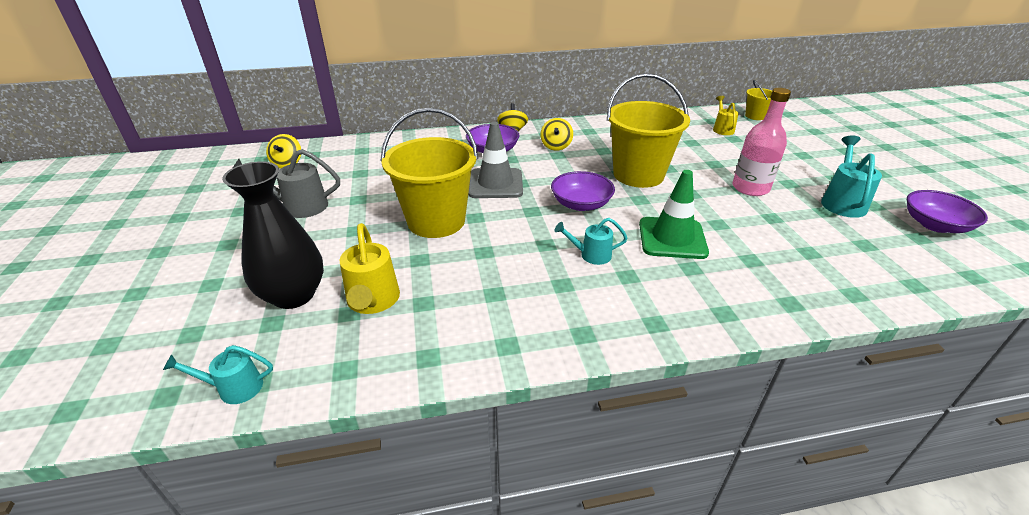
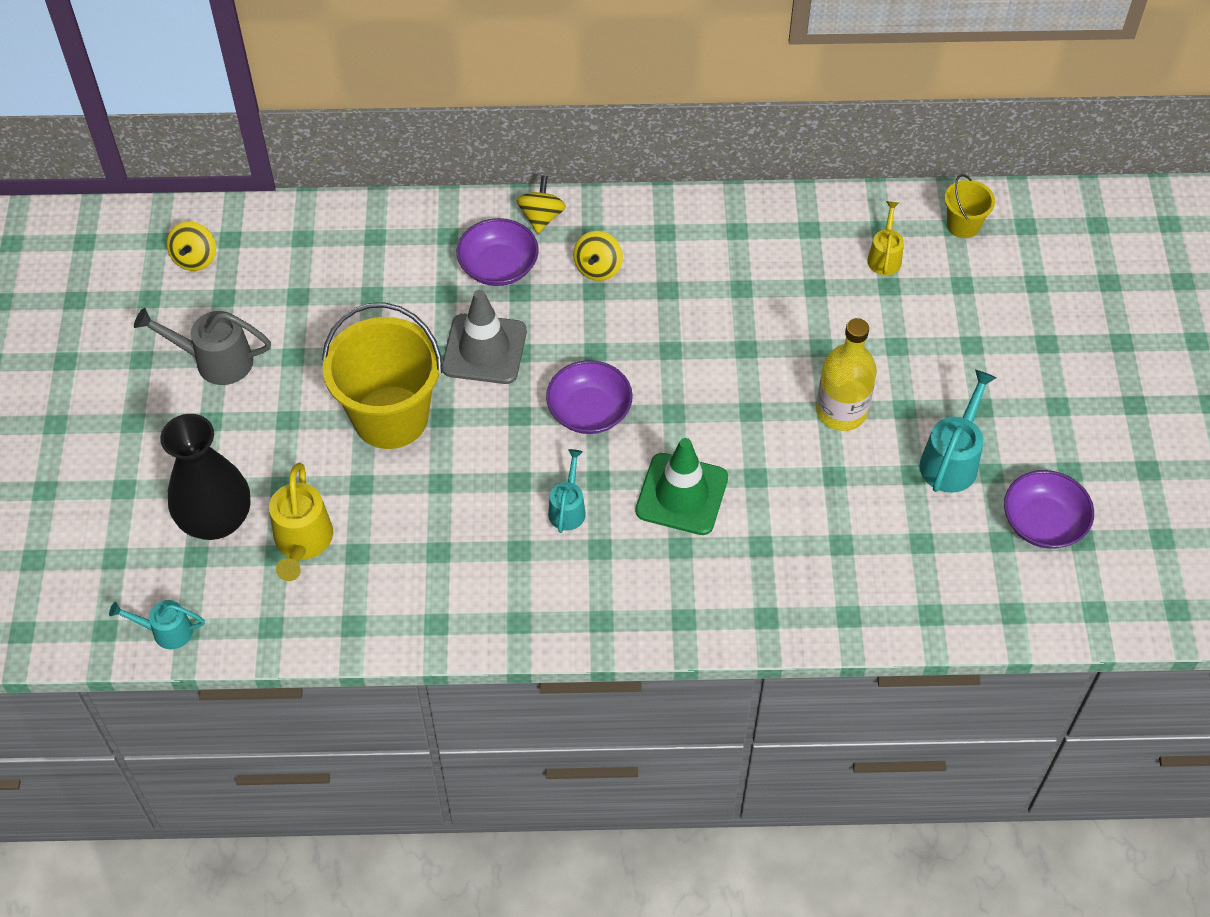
camera: 10 degrees right, 20 degrees up
turquoise watering can [554,218,628,265] -> turquoise watering can turned 90 degrees clockwise [548,449,586,533]
yellow bucket [607,73,690,188] -> none
pink bottle [732,88,791,196] -> yellow bottle [816,318,877,431]

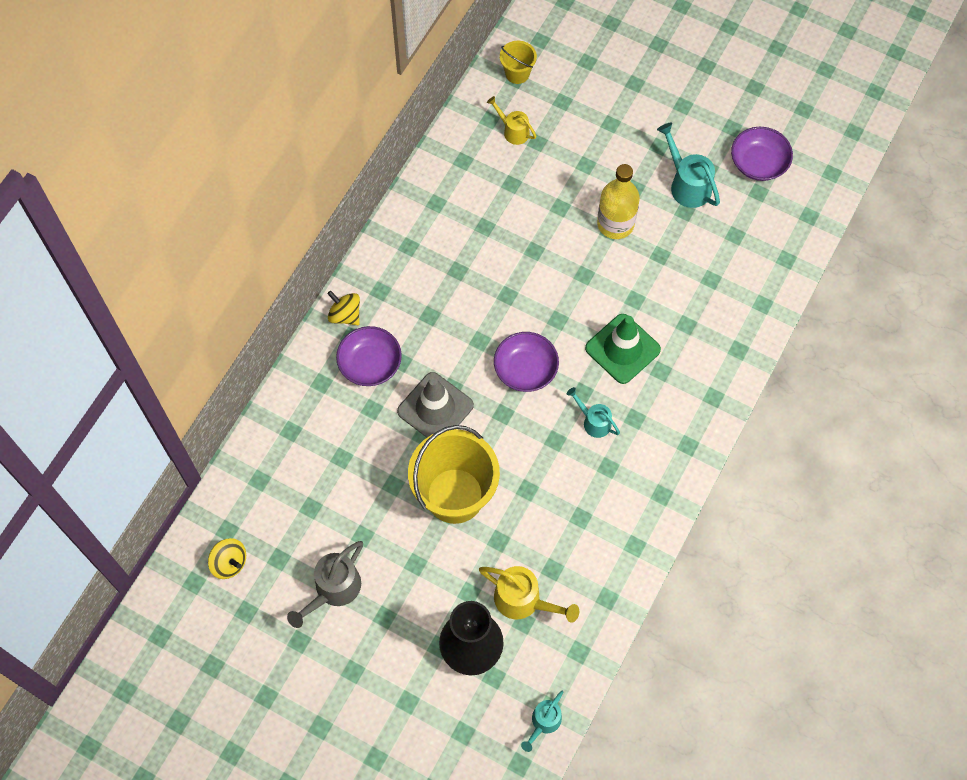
camera: 60 degrees left, 10 degrees up
yellow spinning top [573,231,623,281] -> none

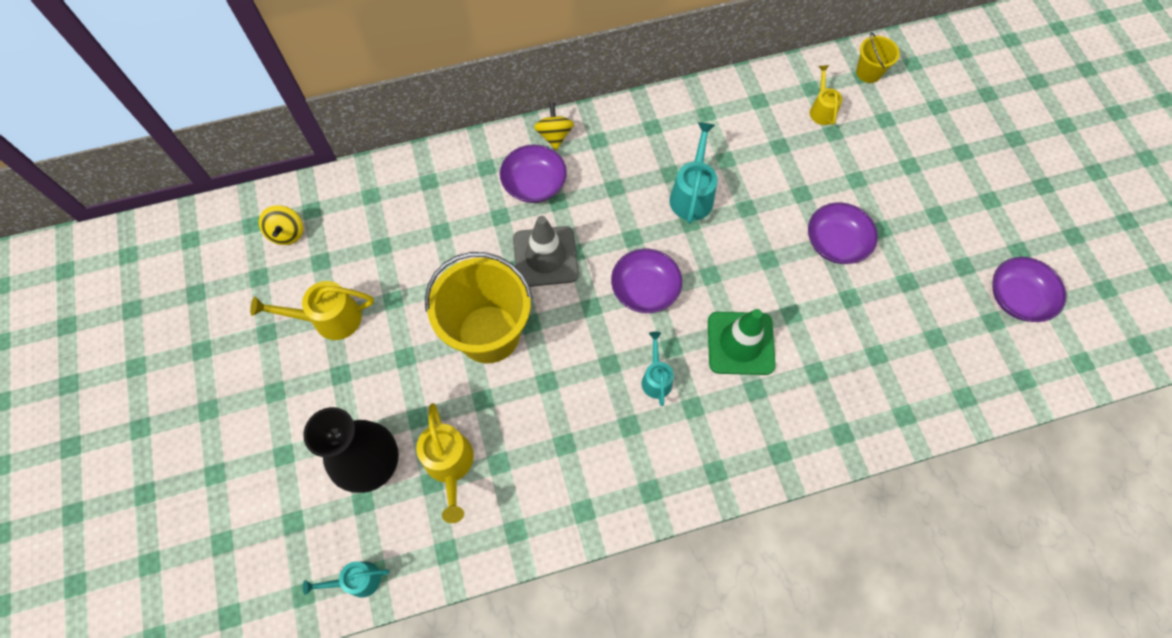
camera: 45 degrees right, 0 degrees up
grey watering can [287,541,363,628] -> yellow watering can [250,281,374,340]
yellow bottle [597,164,640,239] -> purple bowl [808,203,878,264]
turquoise watering can [657,123,720,208] -> turquoise watering can moved to [670,122,717,224]

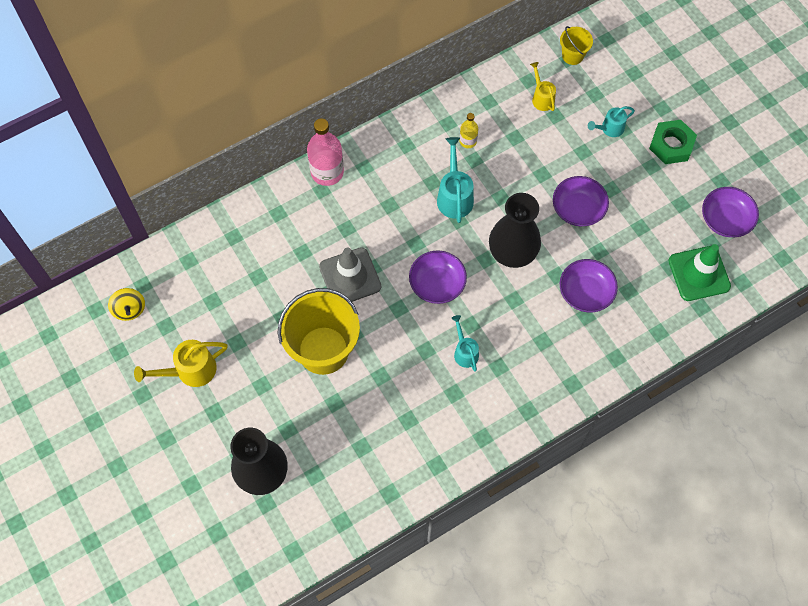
camera: 15 degrees left, 0 degrees up
turquoise watering can [303,561,390,598] -> turquoise watering can moved to [588,106,635,137]
yellow watering can [416,403,474,523] -> none
purple bowl [500,145,567,203] -> purple bowl moved to [560,259,618,312]
yellow spinning top [534,102,574,150] -> pink bottle [307,118,344,186]
green traffic cone [708,309,776,375] -> green traffic cone moved to [668,244,731,301]
none -> yellow bottle [459,113,478,148]
none -> black vase [489,193,541,268]
none -> green nut [649,120,697,164]

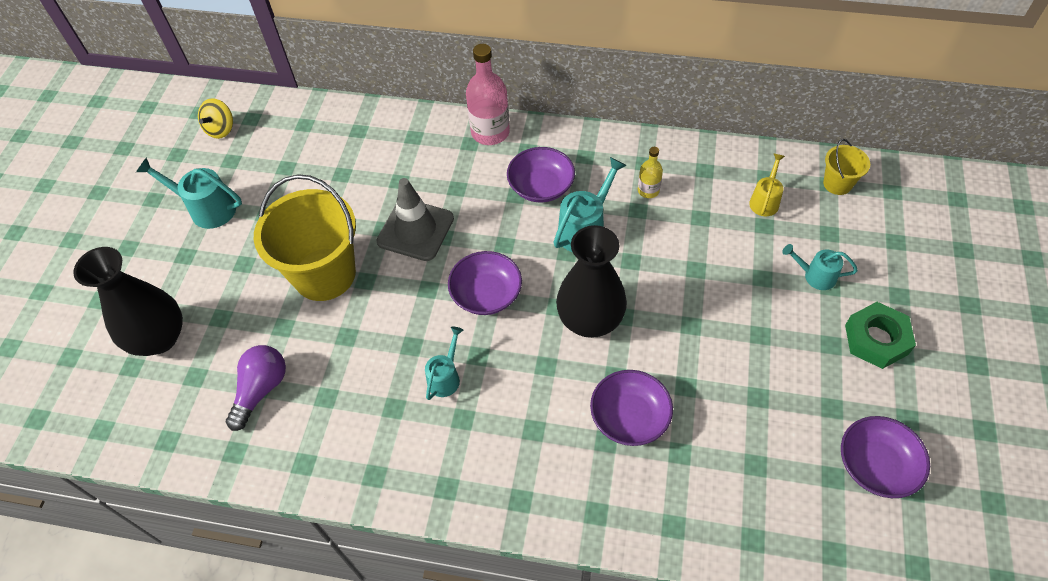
camera: 45 degrees right, 10 degrees down
yellow watering can [134,340,228,387] -> turquoise watering can [136,158,242,229]
purple bowl [553,176,609,226] -> purple bowl moved to [507,147,575,202]
green traffic cone [668,244,731,301] -> none
none -> purple light bulb [226,345,286,431]

